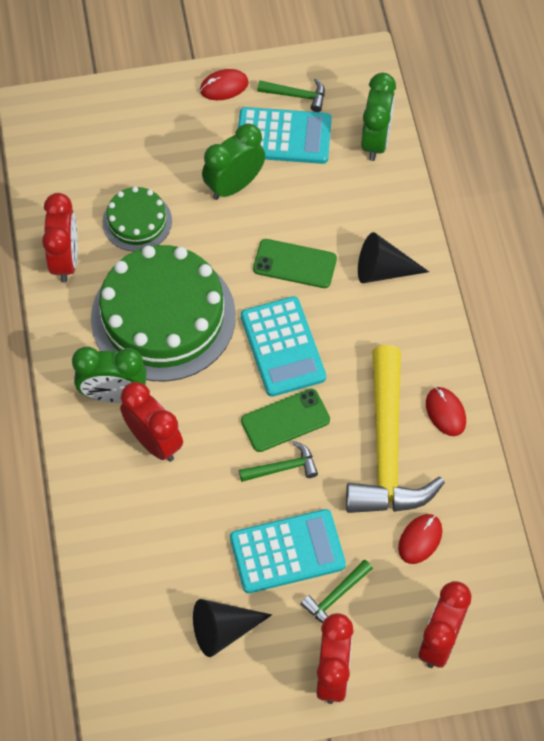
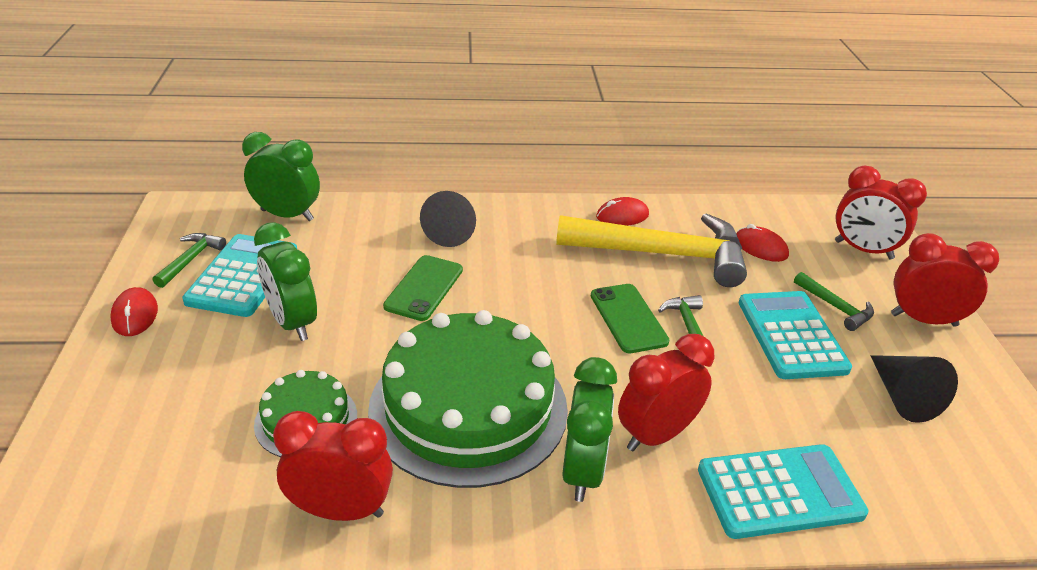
camera: 85 degrees left, 25 degrees down
turquoise calculator [241,296,326,397] -> turquoise calculator moved to [698,444,869,539]

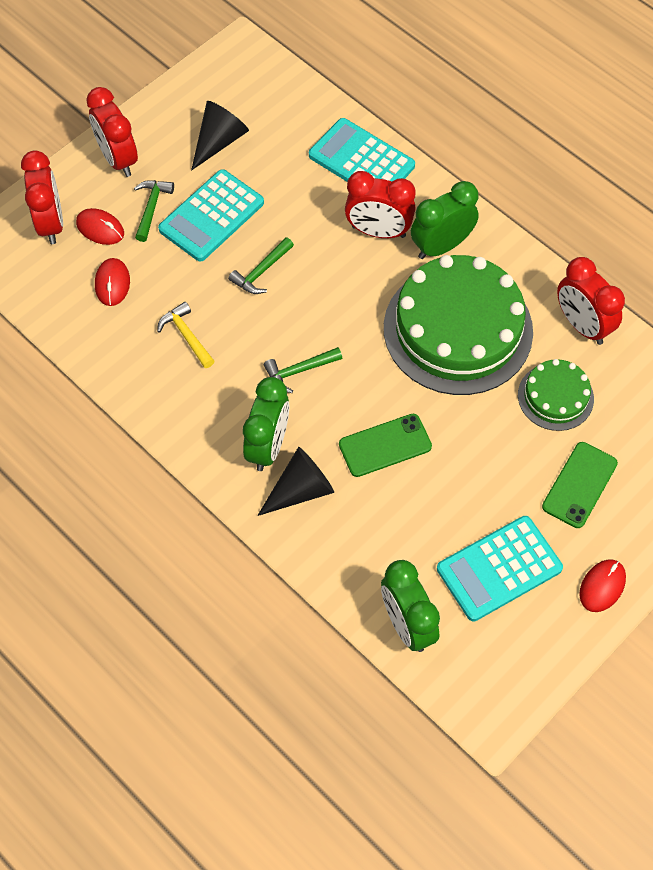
camera: 130 degrees left, 25 degrees up
green hammer [153,233,226,288] -> green hammer moved to [264,347,342,393]
green clock [254,222,317,341] -> green clock moved to [243,377,289,471]
yellow hammer [556,214,747,287] -> yellow hammer [157,302,214,368], size x0.43
green phone [591,284,669,353] -> green phone moved to [542,442,618,528]
red mouse [596,197,649,226] -> red mouse moved to [76,208,124,245]

